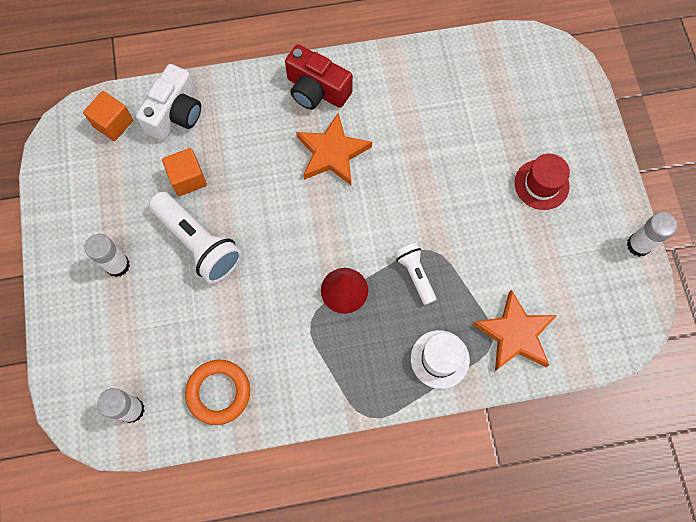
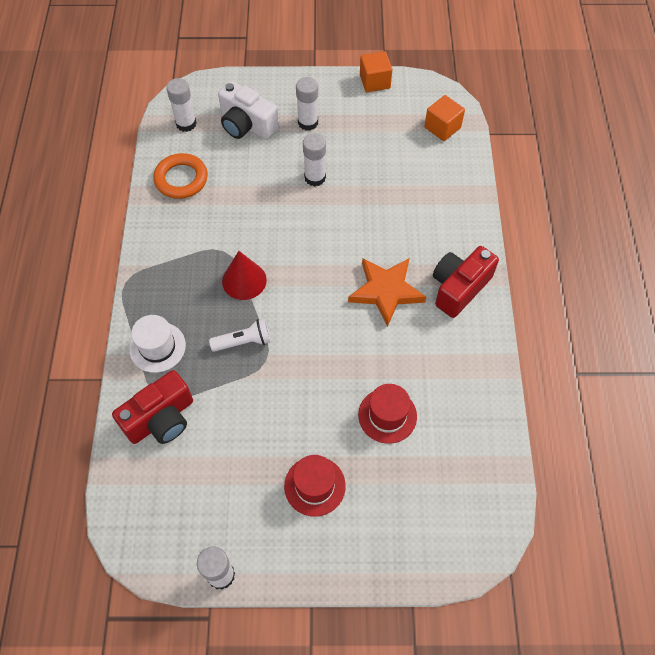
camera: 100 degrees right, 10 degrees down
white camera [136,64,201,141] -> white camera moved to [218,81,279,140]
white flashlight [149,192,242,284] -> white glue stick [303,133,326,186]
orange cube [162,148,207,196] -> orange cube moved to [360,51,392,92]
orange star [472,289,557,371] -> red camera [112,370,193,444]
none -> red hat [358,384,417,444]

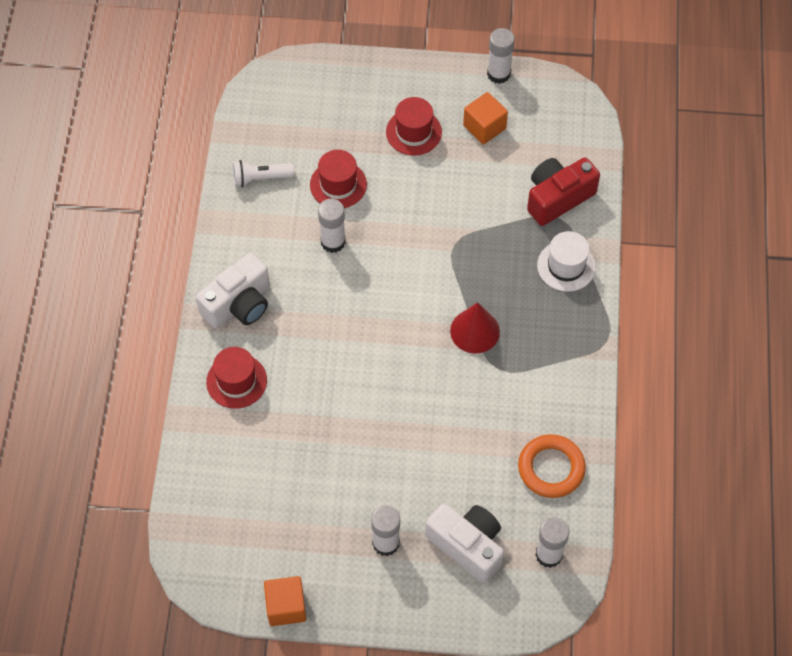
camera: 175 degrees left, 0 degrees up
white flashlight [209,318,271,352] -> white flashlight moved to [233,160,294,187]
white glue stick [303,133,326,186] -> white glue stick moved to [318,199,346,253]
orange star [348,258,426,327] -> none
orange cube [424,95,465,141] -> orange cube moved to [463,92,508,145]
red camera [433,246,499,318] -> white camera [196,253,270,328]
none -> red hat [206,347,267,409]

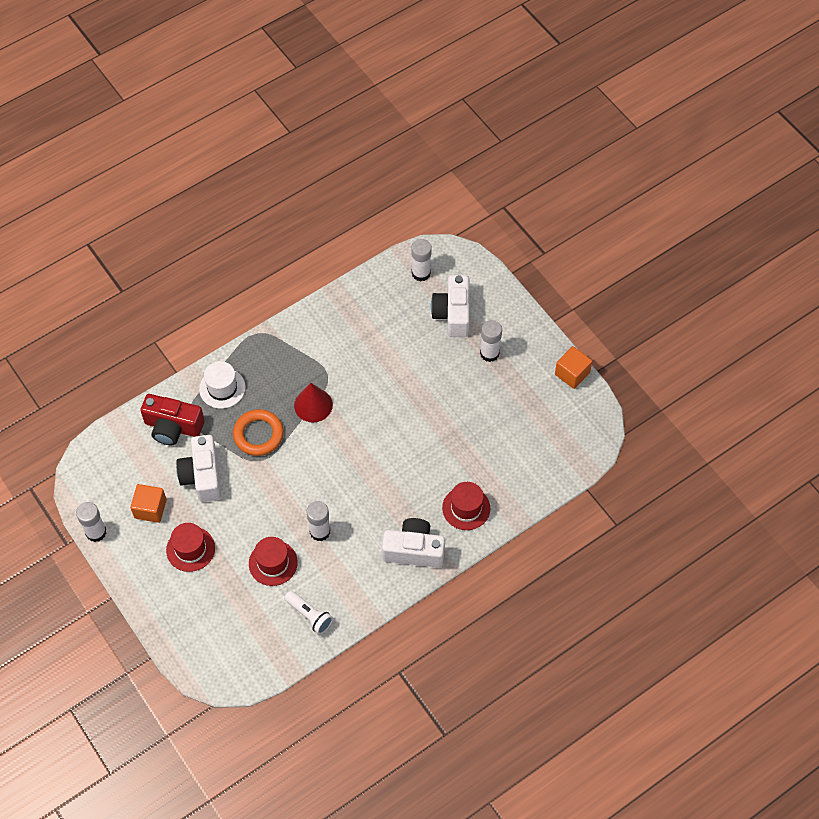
camera: 130 degrees left, 0 degrees up
orange ring [518,434,586,498] -> orange ring moved to [233,409,284,456]
none -> white camera [176,435,221,502]

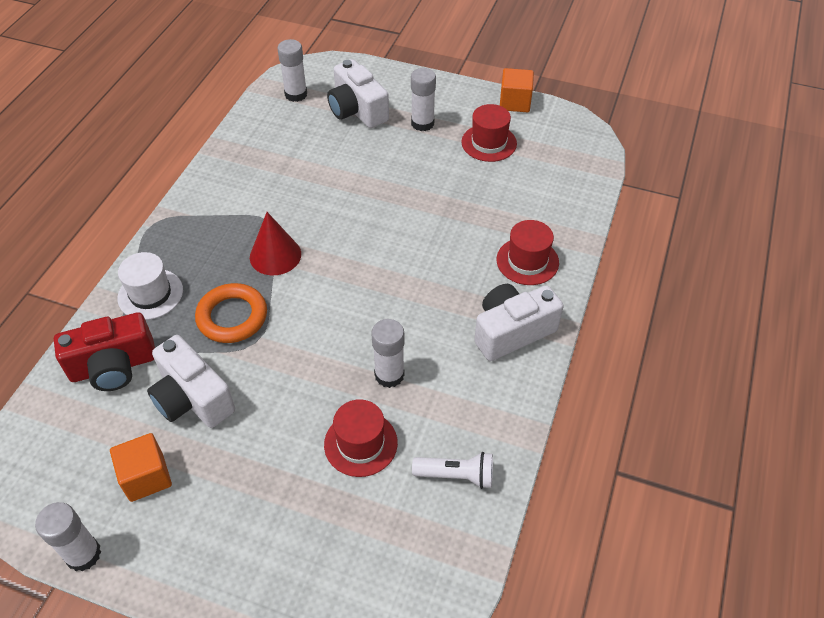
camera: 35 degrees left, 10 degrees down
red hat [166,523,215,572] -> red hat moved to [461,104,517,162]

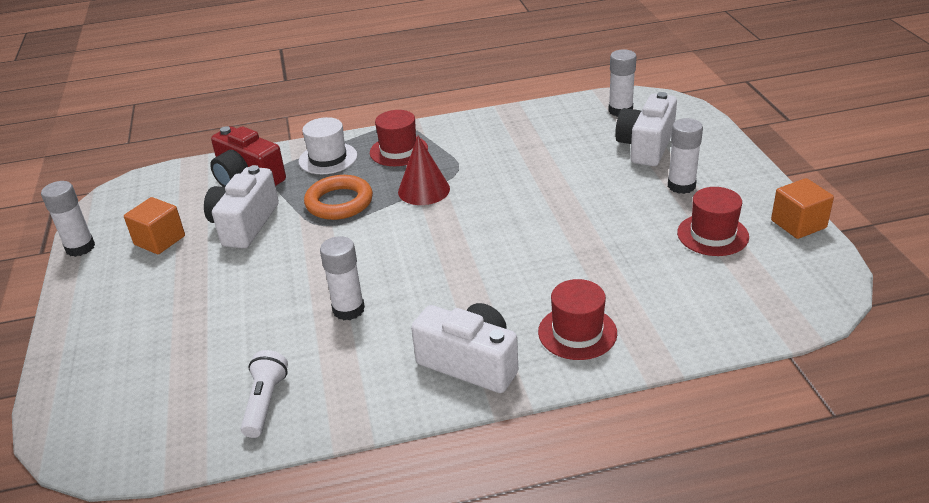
camera: 60 degrees right, 15 degrees down
red hat [324,399,398,477] -> red hat moved to [370,110,428,166]
white flashlight [412,452,493,489] -> white flashlight turned 150 degrees counterclockwise [241,350,288,438]

